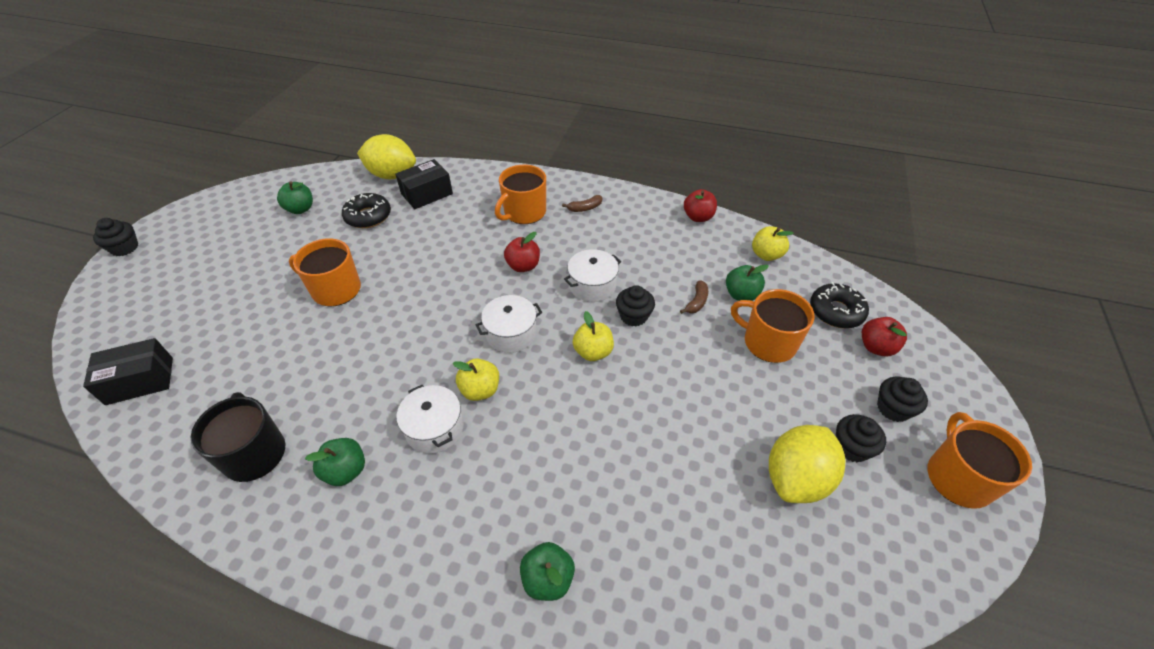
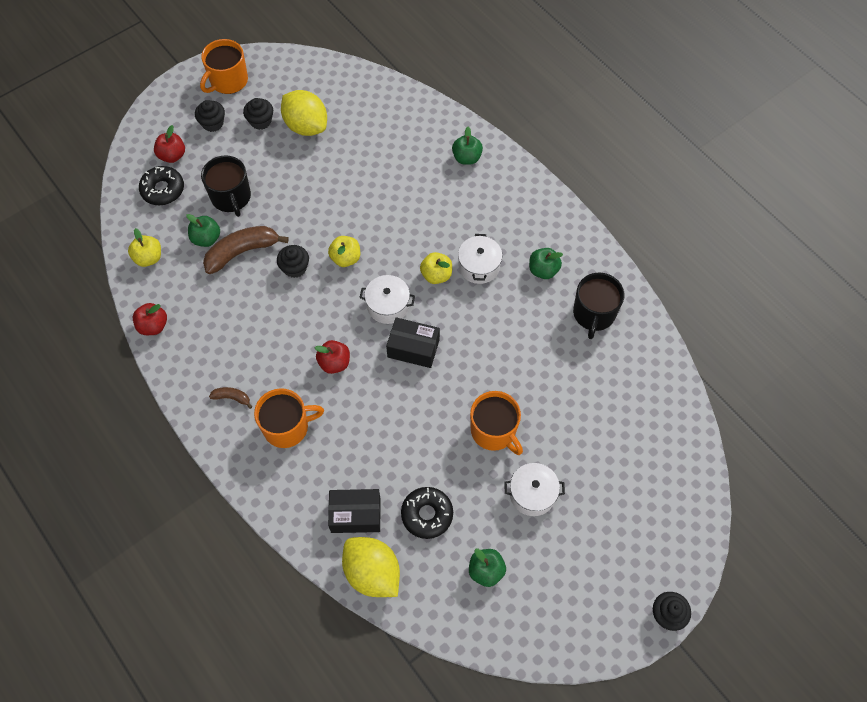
camera: 145 degrees left, 15 degrees up
black box [83,338,173,405] -> black box moved to [386,317,440,368]
white pot [564,249,621,302] -> white pot moved to [504,463,565,516]
brown banana [680,280,708,314] -> brown banana [203,226,289,274], size x2.09
orange mug [731,289,814,363] -> black mug [201,156,251,217]
yellow lemon [769,425,845,503] -> yellow lemon turned 60 degrees clockwise [281,90,327,136]

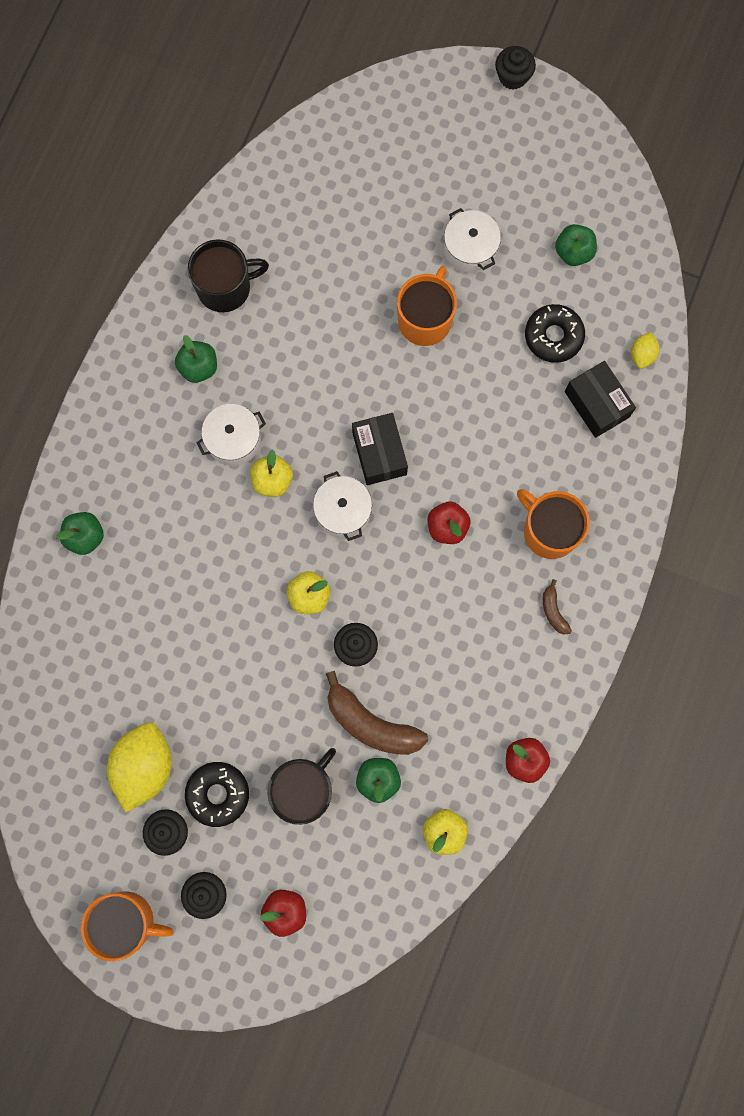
camera: 120 degrees left, 15 degrees up
black donut [139,166,184,205] -> black donut moved to [185,762,249,827]
yellow lemon [342,537,400,597] -> yellow lemon [631,332,659,369], size x0.47

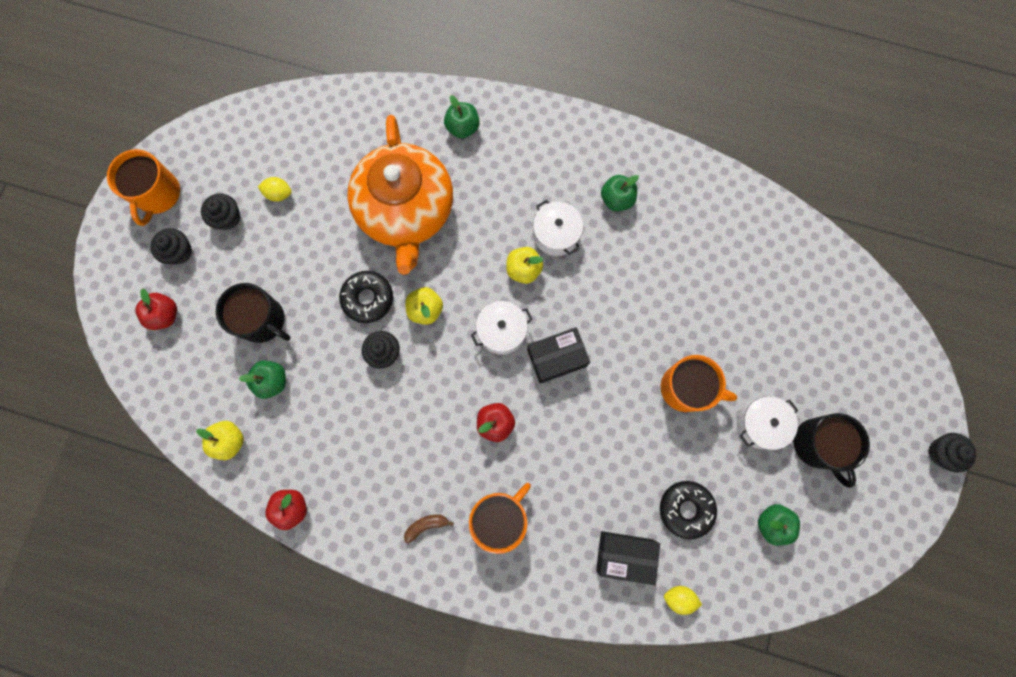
camera: 85 degrees right, 0 degrees up
yellow lemon [107,722,172,812] -> yellow lemon [258,177,292,202], size x0.47
black donut [185,762,249,827] -> black donut moved to [339,271,393,323]
black mug [188,239,269,312] -> black mug moved to [794,413,870,488]
brown banana [326,671,428,755] -> none
black box [565,361,636,438] -> black box turned 45 degrees clockwise [596,531,660,585]
none -> orange teapot [347,115,453,275]

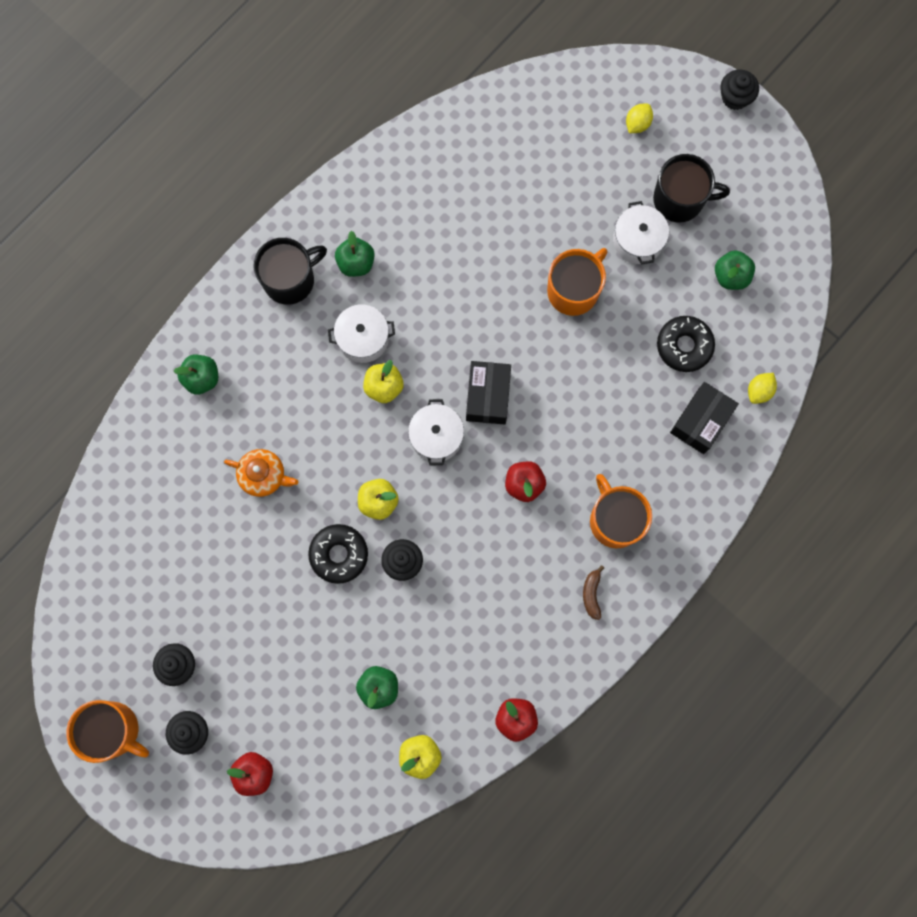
camera: 65 degrees left, 0 degrees up
black mug [216,283,291,343] -> black mug moved to [254,238,327,305]
yellow lemon [258,177,292,202] -> yellow lemon moved to [626,104,653,133]
orange teapot [347,115,453,275] -> orange teapot [224,449,298,497], size x0.42

